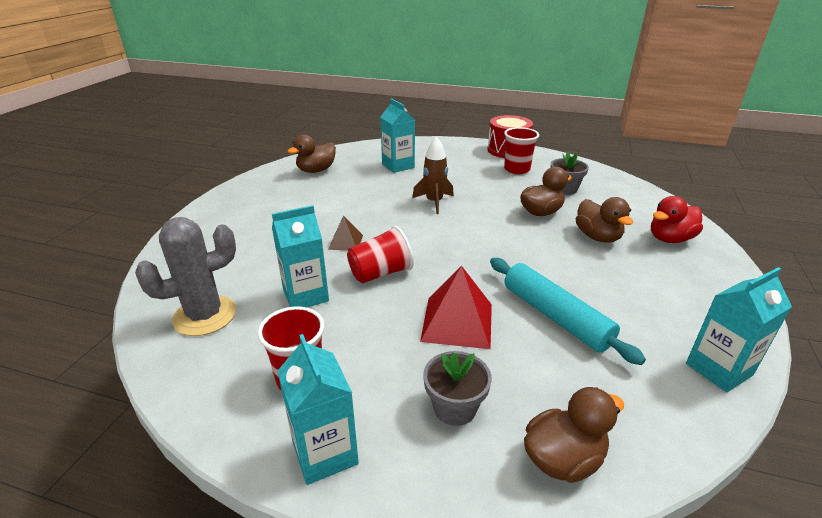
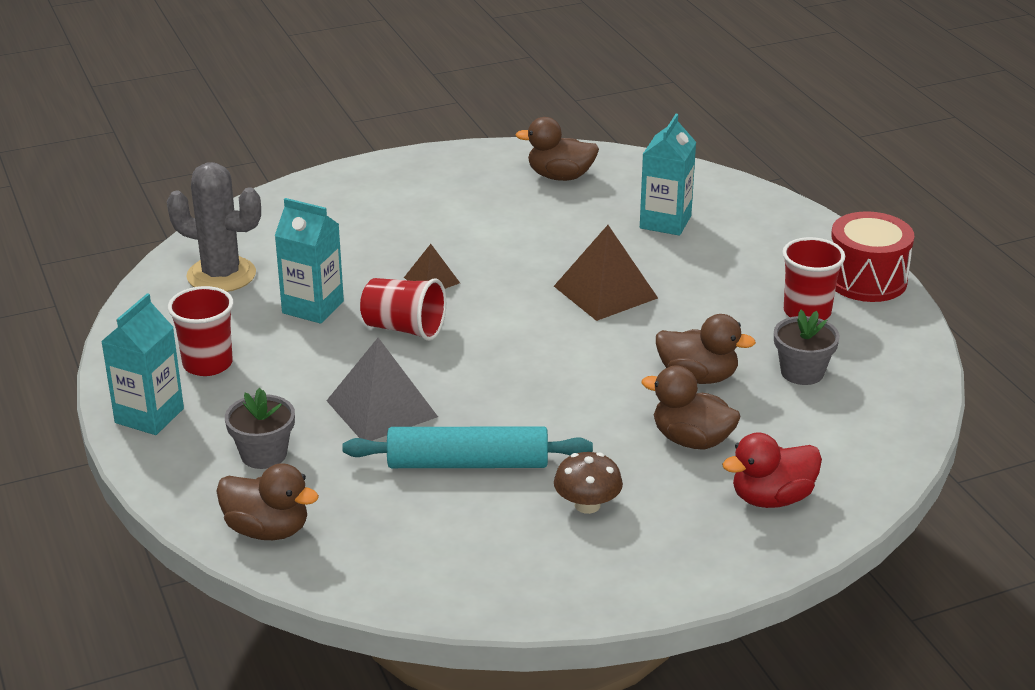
camera: 50 degrees right, 0 degrees up
brown rocket [412,137,454,214] -> brown pyramid [554,225,658,321]
red pyramid [420,265,492,349] -> grey pyramid [326,338,438,441]
turquoise rolling pin [490,258,646,365] -> turquoise rolling pin turned 75 degrees clockwise [342,426,593,468]
brown duck [576,197,633,243] -> brown duck turned 90 degrees clockwise [641,366,741,449]
red duck [651,196,703,243] -> red duck turned 45 degrees counterclockwise [722,433,822,508]
turquoise carton [686,267,792,392] -> none
none -> brown mushroom [554,452,623,514]

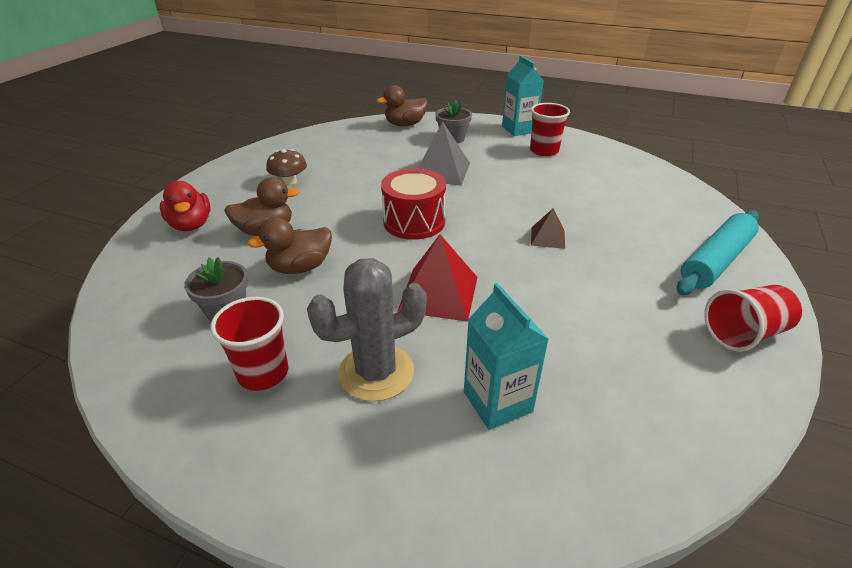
camera: 135 degrees right, 5 degrees up
grey cactus [167,162,261,292] -> grey cactus moved to [307,258,427,402]
turquoise carton [275,198,344,324] -> none
turquoise rolling pin [342,426,593,468] -> turquoise rolling pin moved to [677,210,759,295]
red cup [360,278,446,341] -> red cup moved to [704,285,802,352]
brown duck [515,117,599,181] -> none
brown pyramid [554,225,658,321] -> red pyramid [397,234,477,322]
red duck [722,433,822,508] -> red duck turned 135 degrees clockwise [160,181,211,231]
red drum [831,211,914,302] -> red drum moved to [381,168,446,240]

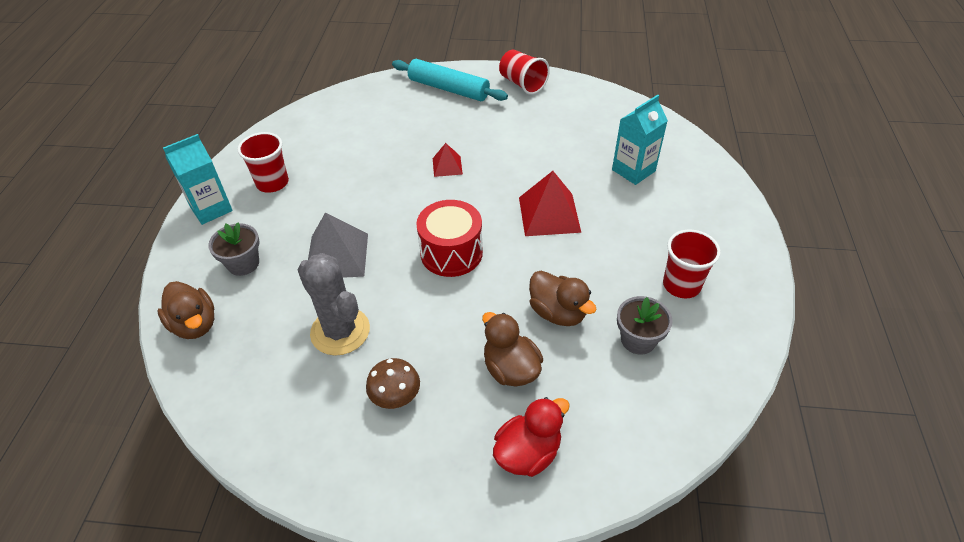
camera: 105 degrees left, 10 degrees up
grey cactus [307,258,427,402] -> grey cactus moved to [297,253,370,355]
brown pyramid [531,208,565,249] -> red pyramid [433,143,463,177]

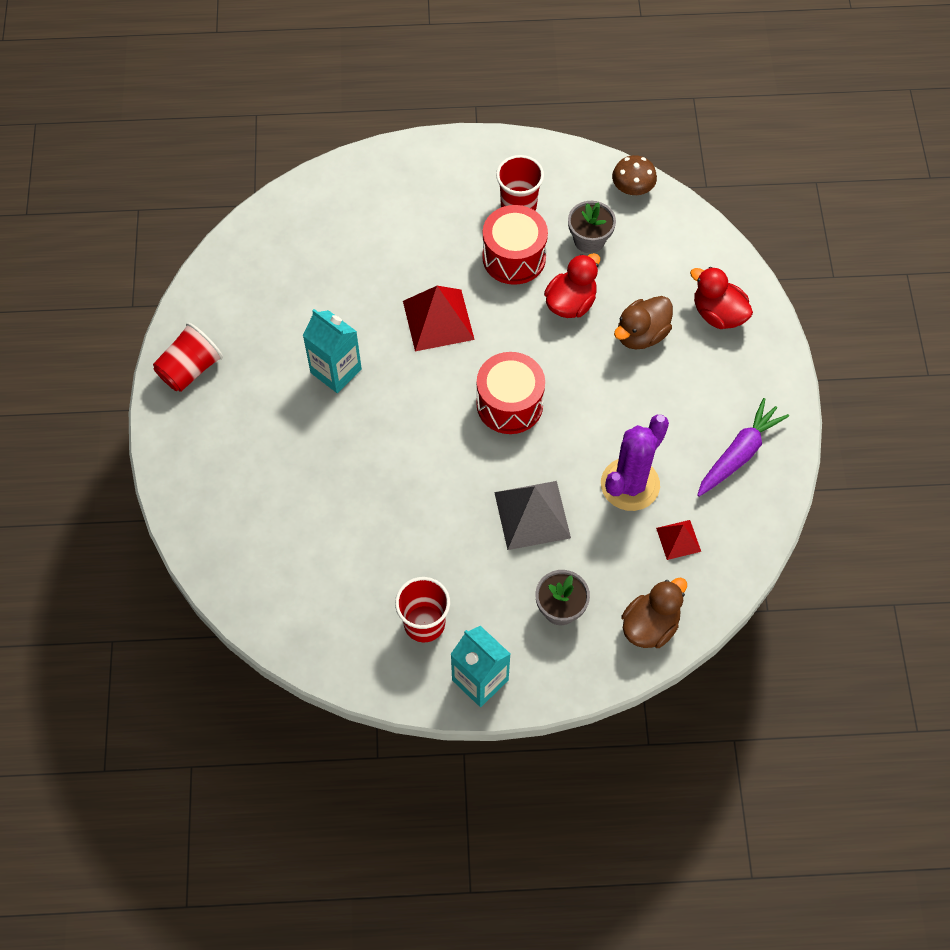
camera: 100 degrees left, 15 degrees up
grey cactus [297,253,370,355] -> purple cactus [601,415,669,511]
brown mushroom [366,358,420,409] -> brown mushroom moved to [612,155,657,195]
turquoise rolling pin [392,59,508,101] -> none
red pyramid [433,143,463,177] -> red pyramid moved to [656,520,701,560]
brown duck [529,271,597,326] -> red duck [544,253,600,318]
turquoise carton [612,95,668,185] -> turquoise carton moved to [303,309,362,393]
none -> red drum [482,205,548,285]
none -> purple carrot [697,398,789,497]

